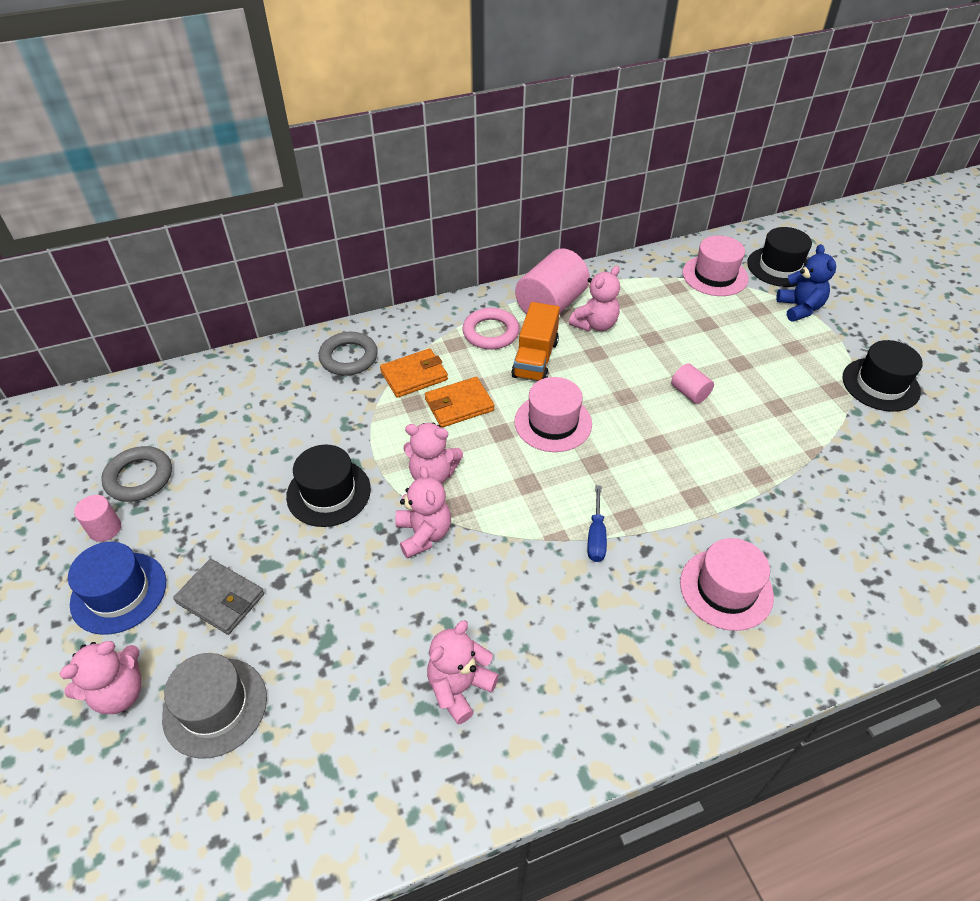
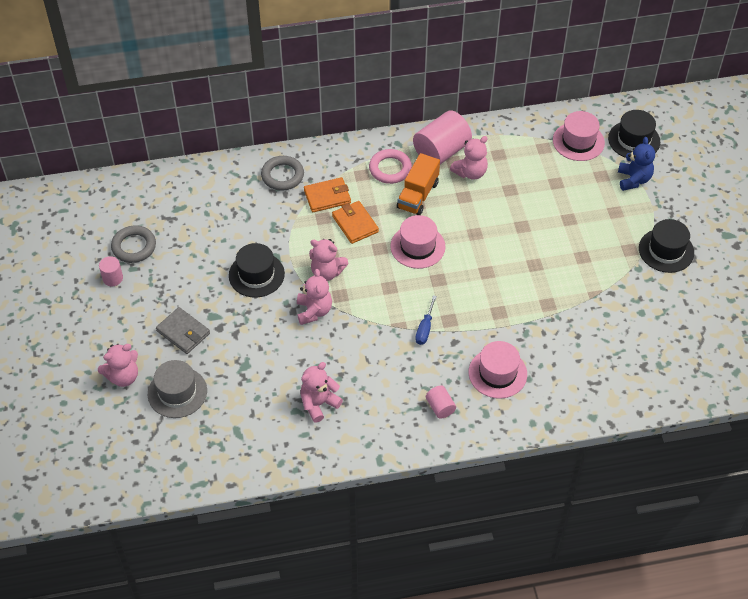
camera: 10 degrees right, 5 degrees up
blue hat [68,542,166,635] -> none
orange wallet [425,377,494,428] -> orange wallet turned 75 degrees clockwise [332,201,379,244]
pink cylinder [671,363,714,404] -> pink cylinder moved to [426,385,456,419]

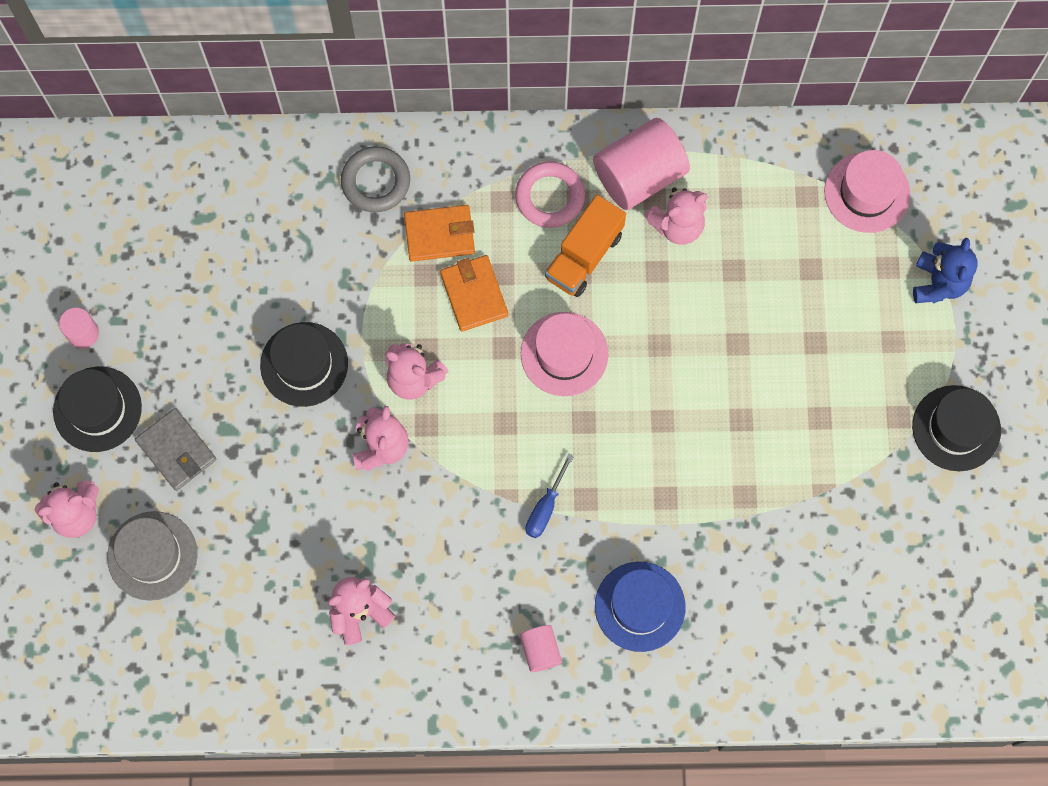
camera: 10 degrees right, 20 degrees up
grey ring [111,225,156,263] -> none
pink hat [469,341,527,399] -> blue hat [595,562,686,652]
black hat [608,110,660,158] -> black hat moved to [53,367,142,452]

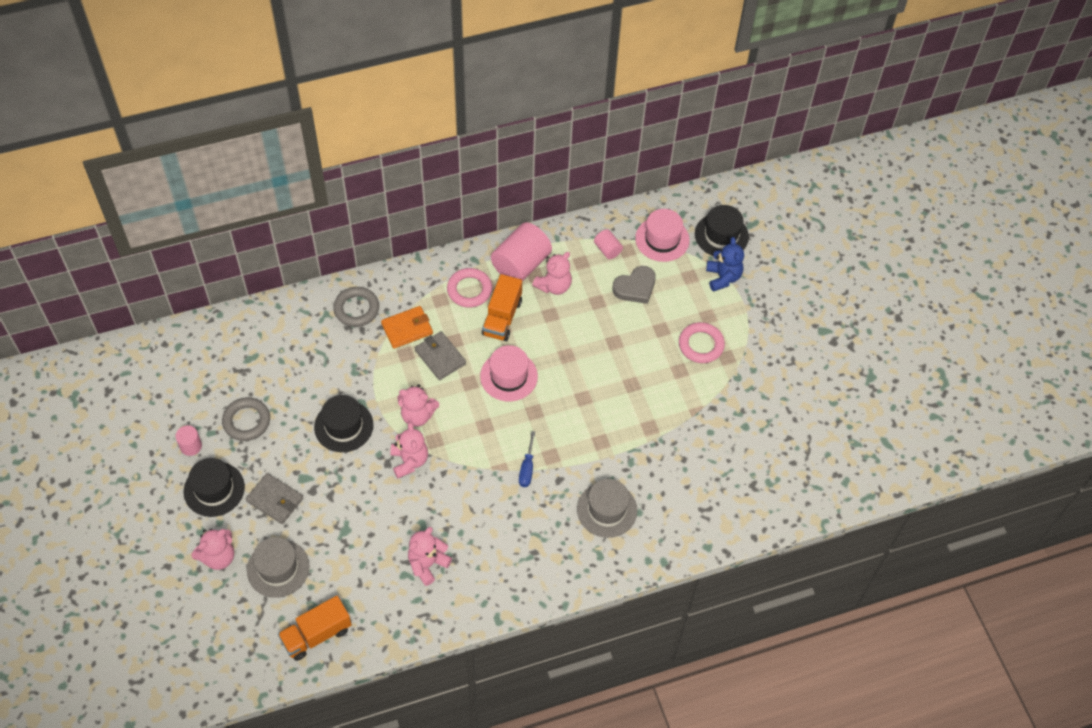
camera: 20 degrees left, 15 degrees down
orange wallet [440,255,508,332] -> grey wallet [415,331,466,380]
pink cylinder [520,625,562,672] -> pink cylinder moved to [594,229,623,259]
blue hat [595,562,686,652] -> grey hat [577,479,637,538]
black hat [912,385,1001,471] -> black hat moved to [695,205,749,256]
none -> grey ring [222,397,270,441]
none -> orange truck [278,596,352,661]
none -> grey heart [613,266,656,304]
none -> pink ring [679,322,725,363]

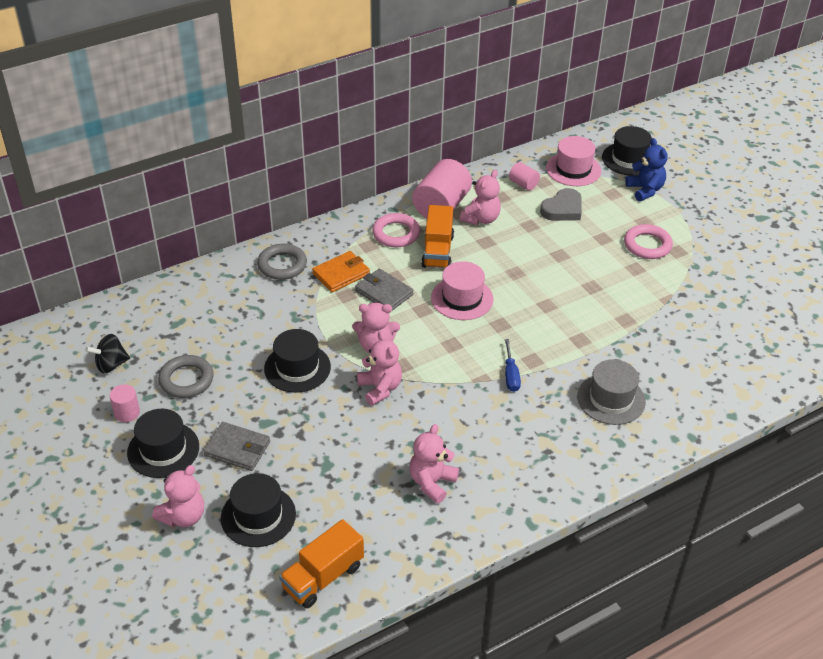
camera: 10 degrees left, 15 degrees down
grey hat [247,537,310,598] -> black hat [221,473,296,547]
none -> black spinning top [85,334,130,373]

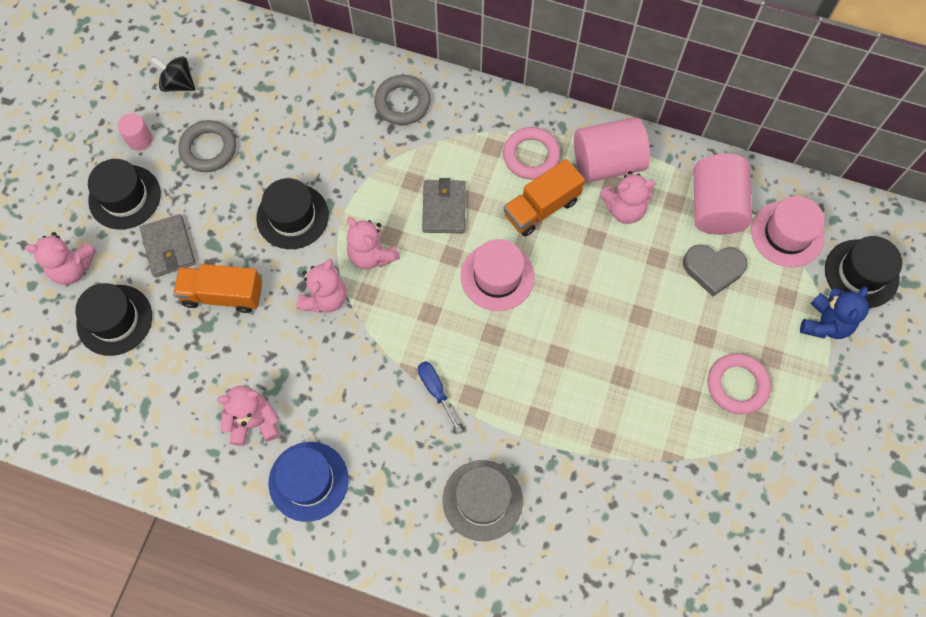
camera: 50 degrees right, 25 degrees up
orange truck [279,519,364,608] -> orange truck moved to [173,264,262,313]
orange wallet [312,251,370,292] -> none
blue screwdriver [505,339,521,392] -> blue screwdriver turned 105 degrees clockwise [418,361,462,433]
pink cylinder [509,162,540,191] -> pink cylinder [694,154,752,235], size x2.04
none -> blue hat [268,442,348,522]

